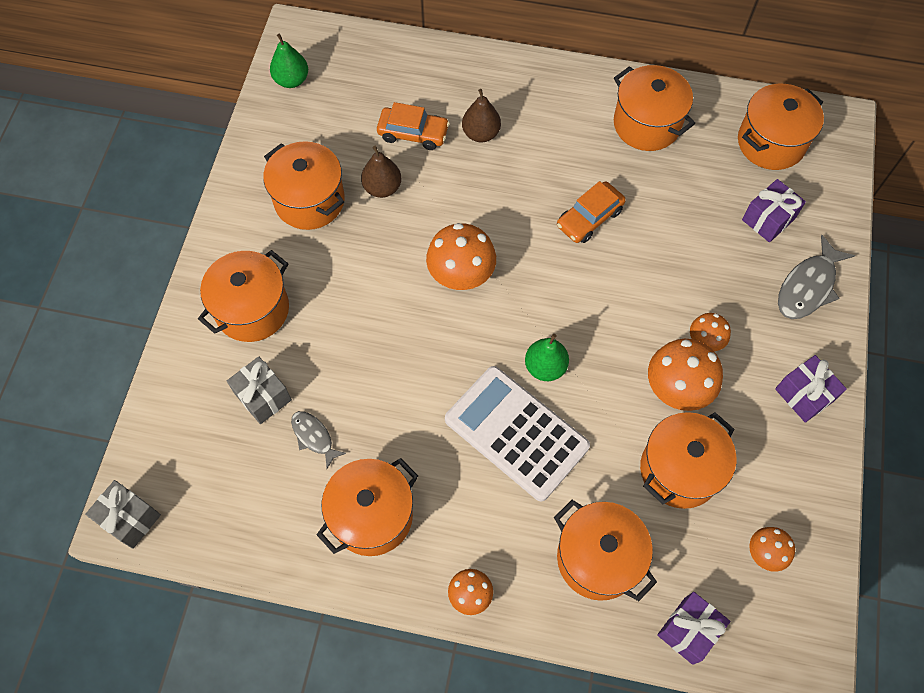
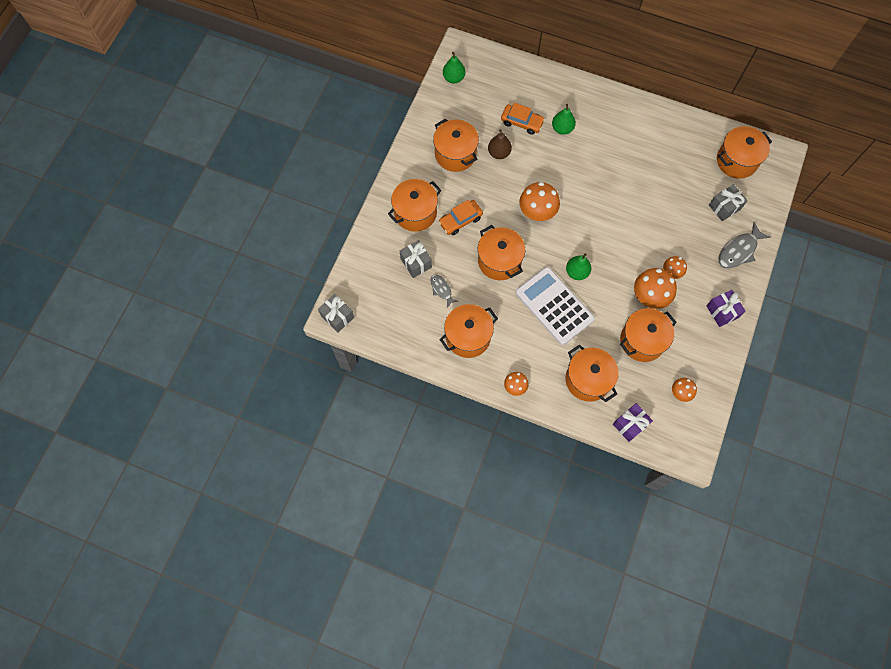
camera: 10 degrees right, 5 degrees up
brown pear [462,89,501,142] -> green pear [552,104,576,135]
orange car [557,181,626,243] -> orange car moved to [439,200,483,235]
orange pot [614,65,695,151] -> orange pot moved to [478,225,525,280]
purple gift [742,179,806,242] -> grey gift [709,184,748,221]

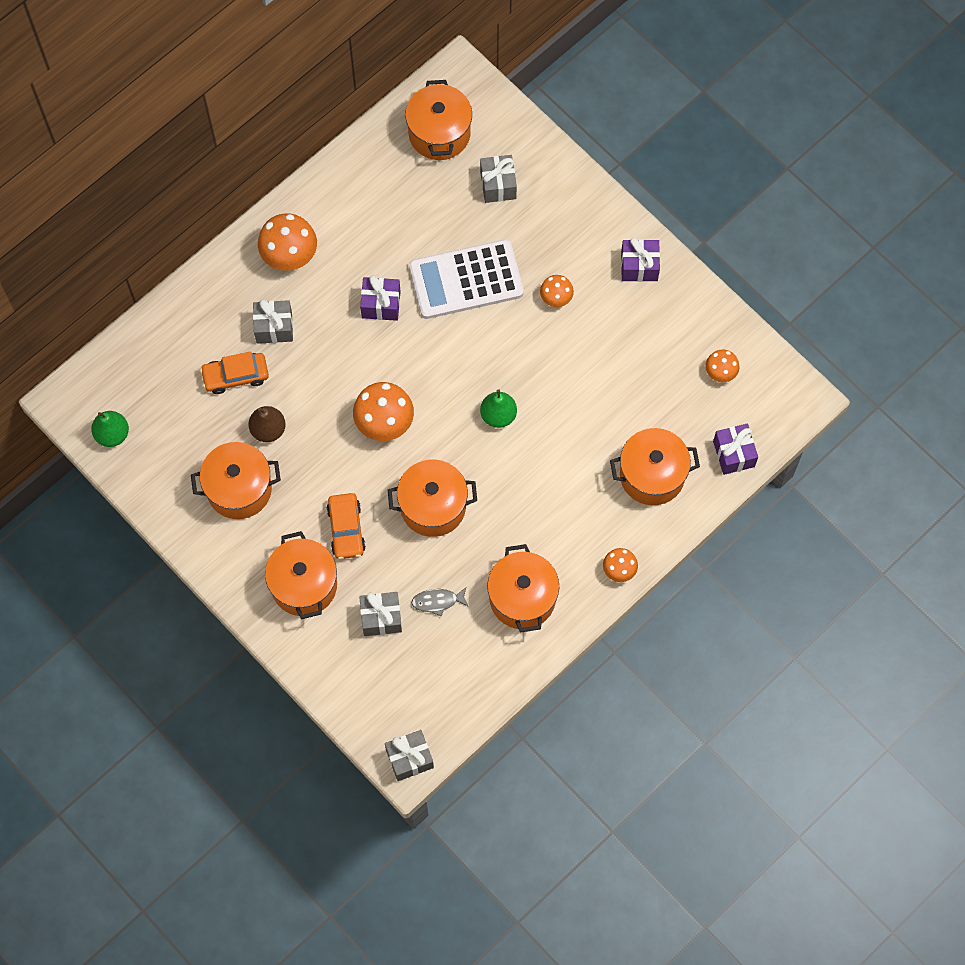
camera: 65 degrees left, 0 degrees up
orange car [501,103,545,135] -> orange car turned 150 degrees counterclockwise [200,352,269,394]
white calculator [516,267,595,345] -> white calculator moved to [409,239,524,319]
green pear [552,104,576,135] -> grey gift [253,299,293,344]
orange pot [620,308,677,362] -> none
orange mushroom [634,268,677,309] -> orange mushroom moved to [258,213,317,271]
grey fish [719,222,771,268] -> none
none -> purple gift [360,275,401,321]

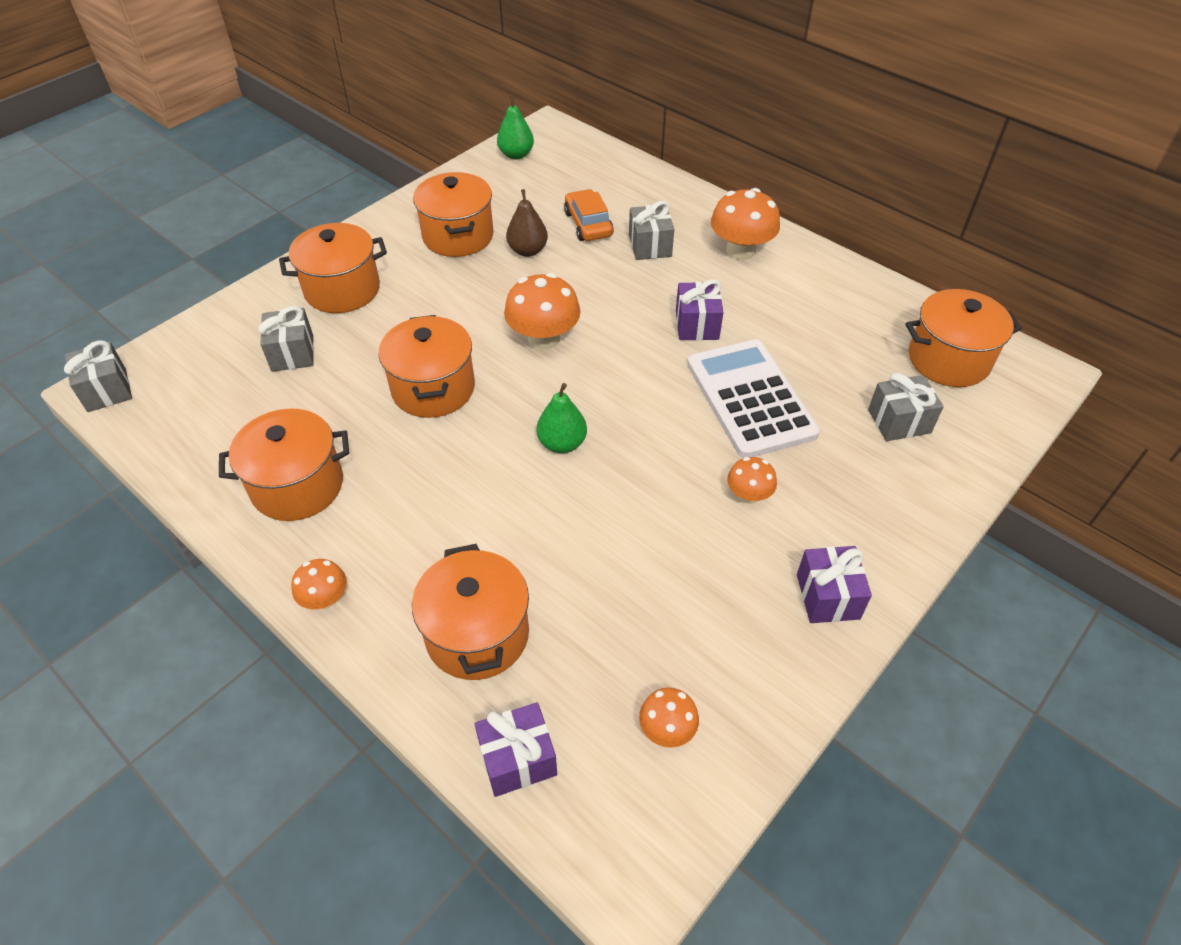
camera: 85 degrees right, 20 degrees down
orange car [326,493,366,559] -> none
grey fish [412,587,469,617] -> none

